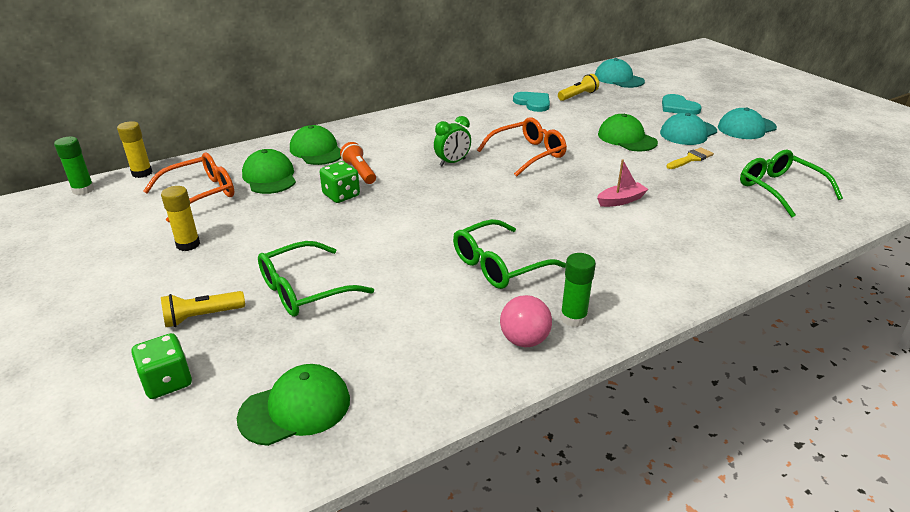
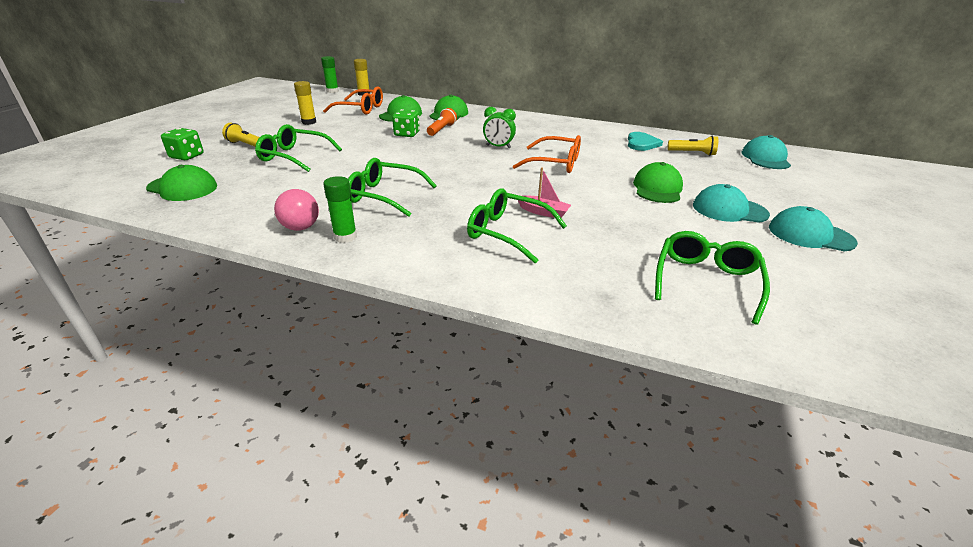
camera: 50 degrees right, 0 degrees up
turquoise heart [662,94,702,115] -> none
yellow brush [666,147,714,169] -> none
none -> green glasses [467,188,567,263]

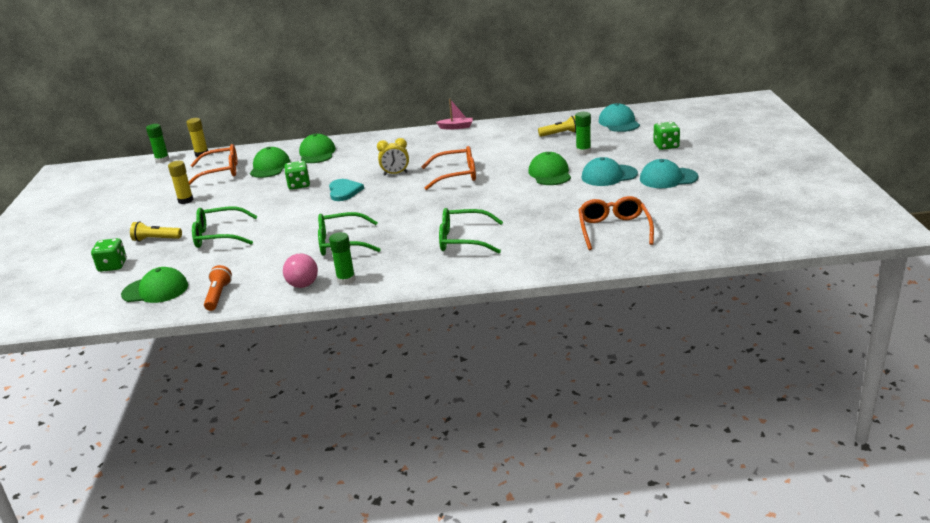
camera: 20 degrees left, 5 degrees down
orange flashlight [427,108,457,136] -> orange flashlight moved to [204,265,232,311]
green clock [483,107,516,148] -> yellow clock [377,138,409,175]
pink boat [518,167,571,218] -> pink boat moved to [436,99,473,129]
turquoise heart [628,132,663,151] -> turquoise heart moved to [329,179,364,201]
green glasses [655,231,770,324] -> orange glasses [579,196,654,250]
none -> green glue stick [575,112,591,154]
none -> green dice [653,122,680,150]

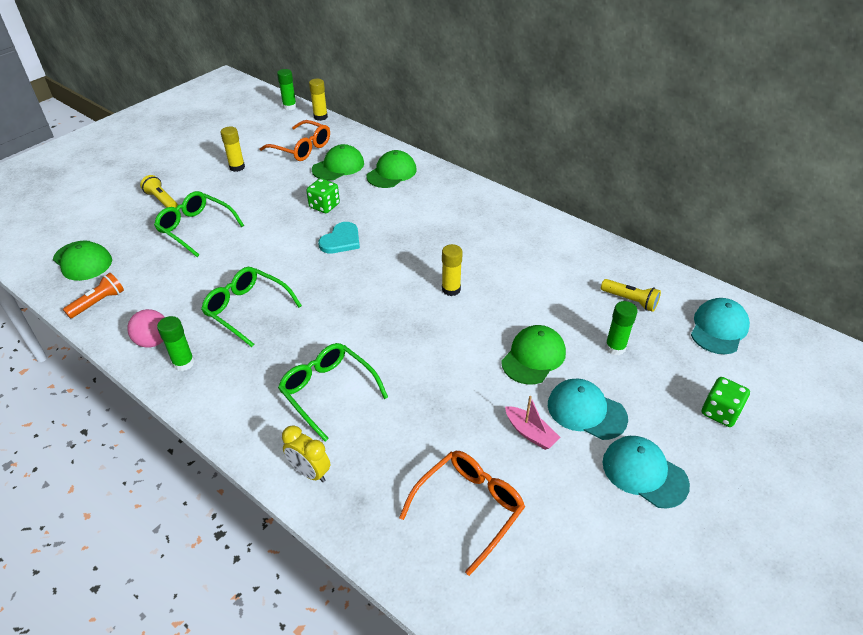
camera: 40 degrees right, 15 degrees up
green dice [91,238,127,272] -> none
yellow clock [377,138,409,175] -> yellow clock moved to [282,425,330,482]
orange glasses [422,146,476,190] -> yellow glue stick [442,244,463,296]
pink boat [436,99,473,129] -> pink boat moved to [505,396,561,450]

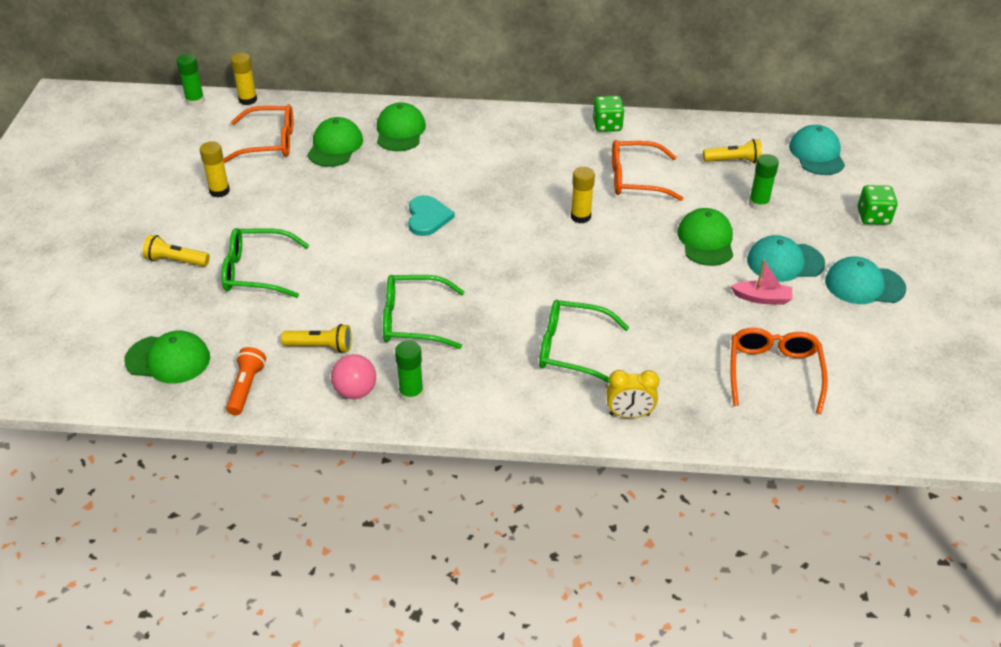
camera: 35 degrees left, 0 degrees up
green dice [306,178,340,213] -> green dice moved to [593,96,624,132]
none -> yellow flashlight [281,324,352,353]
none -> orange glasses [612,140,684,201]

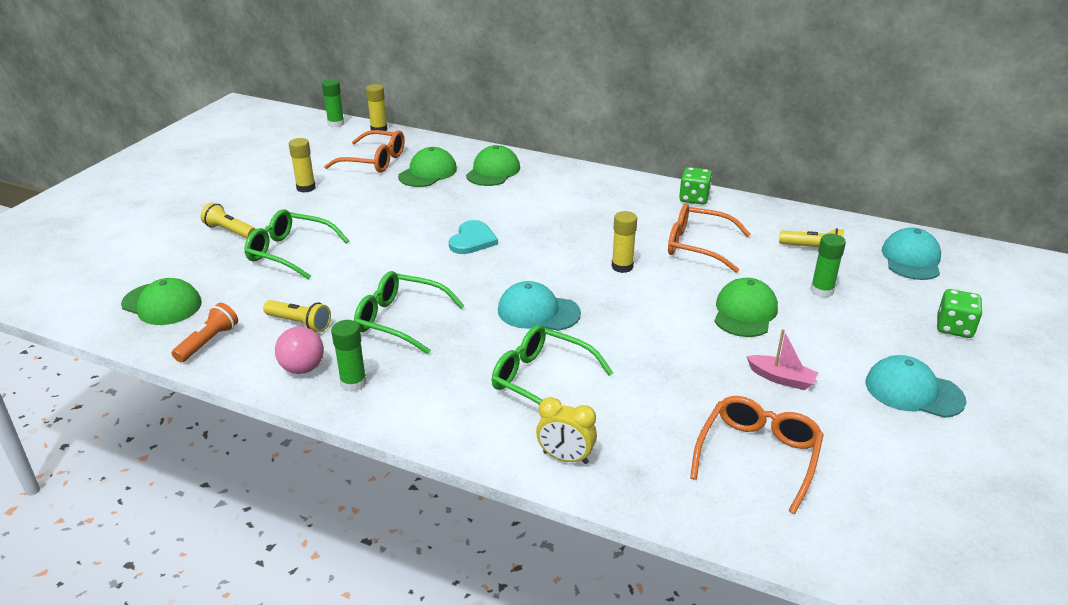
camera: 20 degrees right, 10 degrees down
turquoise cap [747,235,825,282] -> turquoise cap moved to [498,281,581,331]

